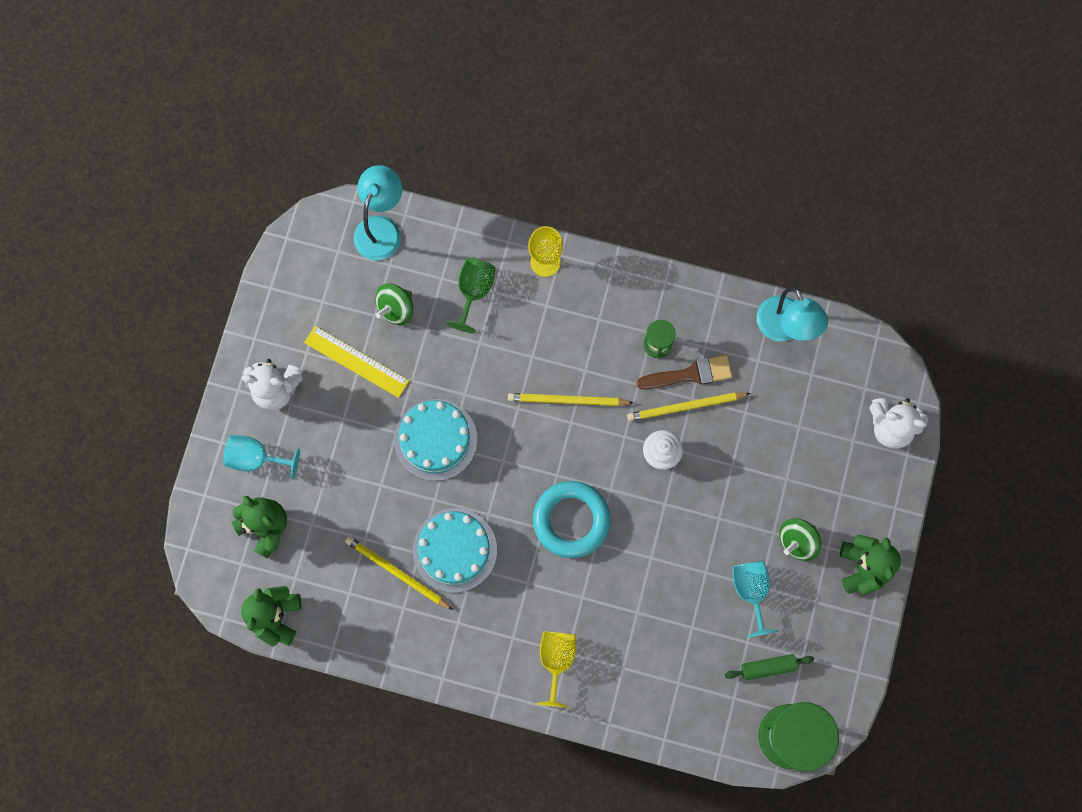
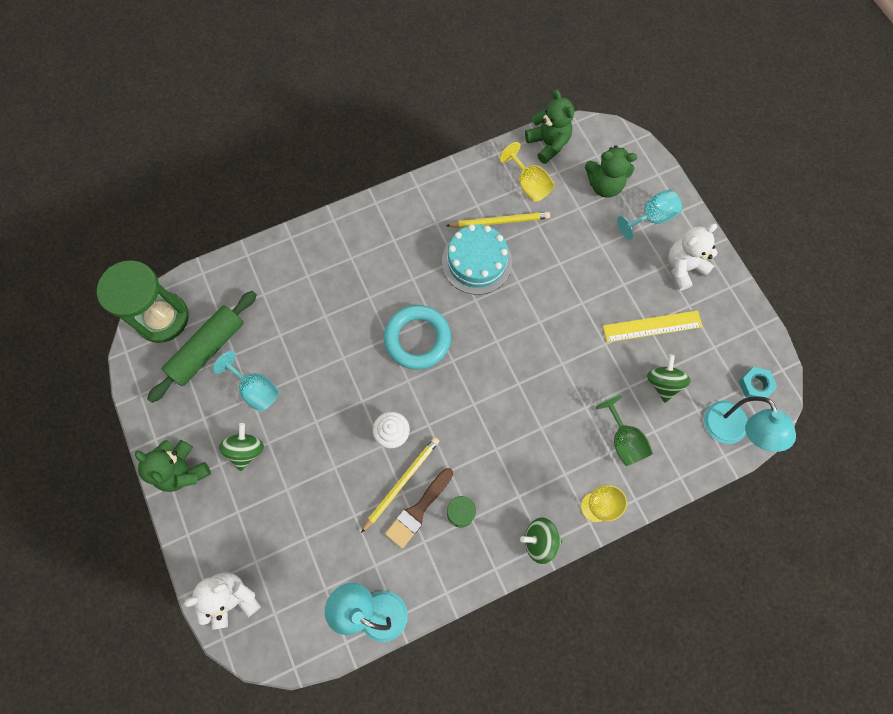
camera: 140 degrees right, 5 degrees down
turquoise cake [394,399,477,481] -> none
yellow pencil [508,393,634,406] -> none
yellow goblet [536,632,576,708] -> yellow goblet moved to [500,142,554,202]
green rolling pin [725,654,814,681] -> green rolling pin [147,291,257,403], size x1.87
none -> green spinning top [520,517,562,564]
none -> turquoise nut [739,367,777,398]

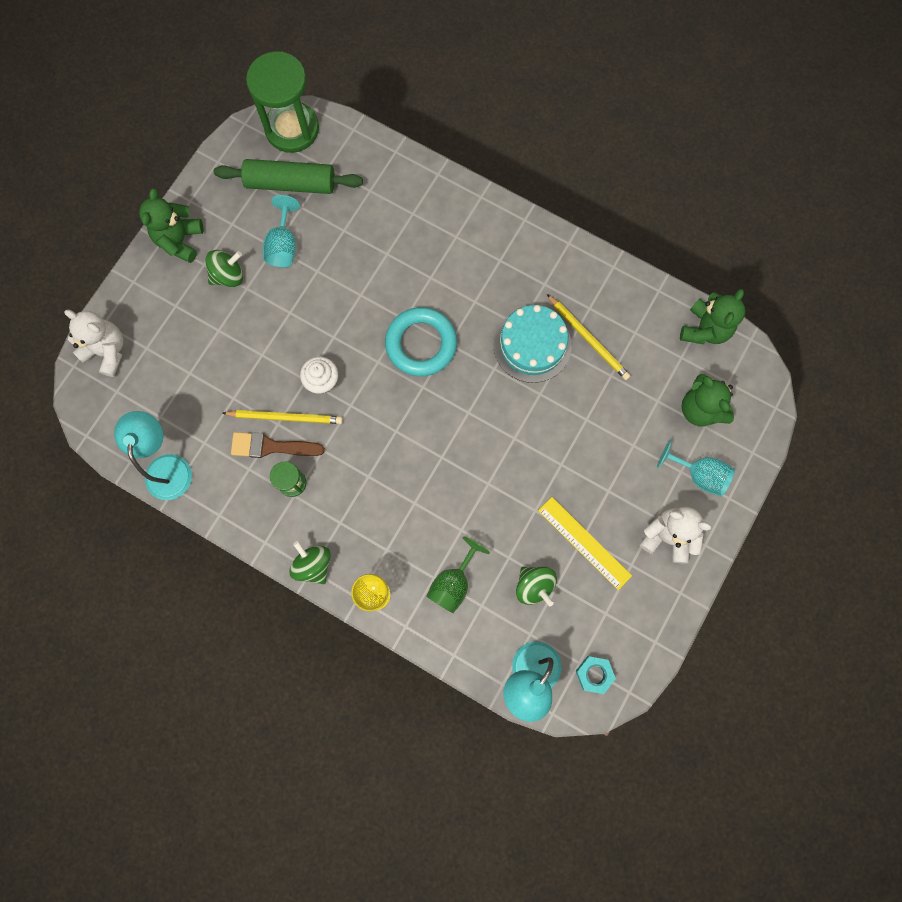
camera: 55 degrees right, 5 degrees up
yellow goblet [500,142,554,202] -> none
green spinning top [647,354,691,403] -> green spinning top turned 90 degrees clockwise [516,567,557,607]

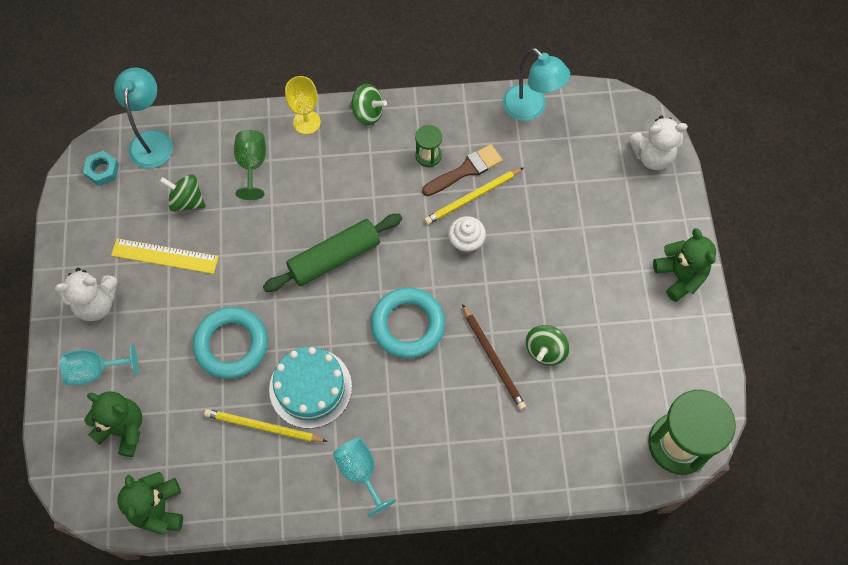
camera: 145 degrees right, 10 degrees down
green spinning top [205,250,243,287] -> green spinning top moved to [526,325,569,365]
green rolling pin [214,159,363,194] -> green rolling pin moved to [263,214,402,292]
turquoise goblet [263,195,300,267] -> turquoise goblet moved to [333,437,396,517]
none -> turquoise ring [193,307,268,379]
none -> brown pencil [462,304,526,410]

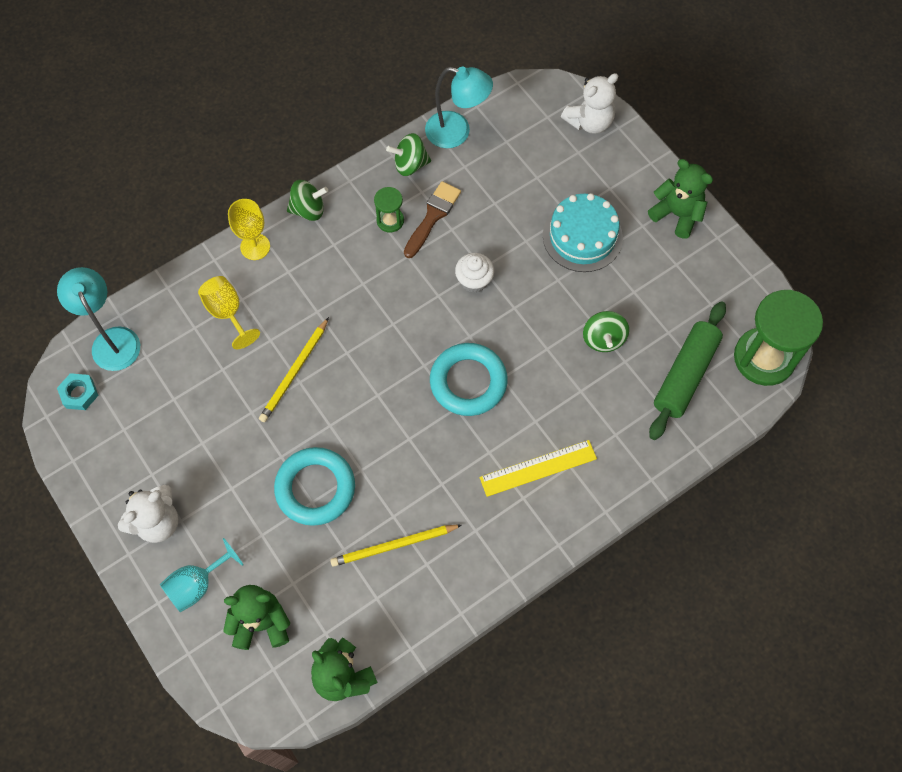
camera: 30 degrees left, 0 degrees up
yellow ruler [111,238,219,274] -> yellow ruler moved to [479,440,597,497]
green spinning top [159,174,206,212] -> green spinning top moved to [386,133,431,176]
green goblet [234,130,266,200] -> yellow goblet [198,276,260,349]
green rolling pin [263,214,402,292] -> green rolling pin moved to [649,302,726,440]
turquoise cake [269,347,352,429] -> turquoise cake moved to [543,193,623,272]
turquoise goblet [333,437,396,517] -> none
yellow pencil [424,168,523,225] -> yellow pencil moved to [259,317,329,422]
brown pencil [462,304,526,410] -> none

